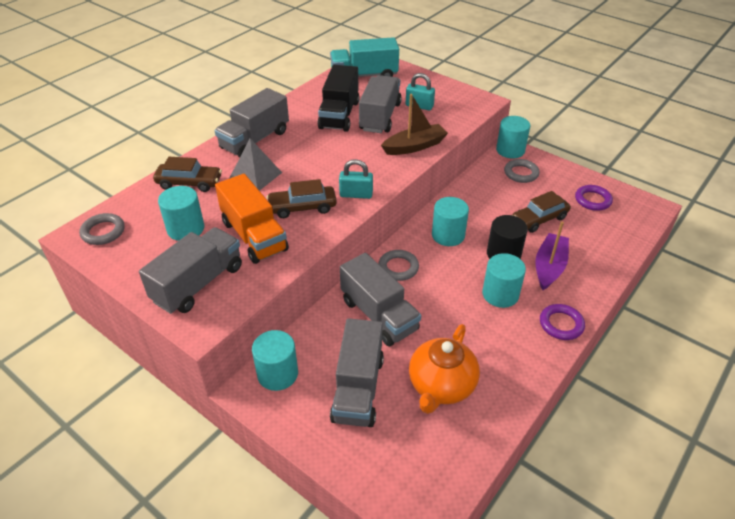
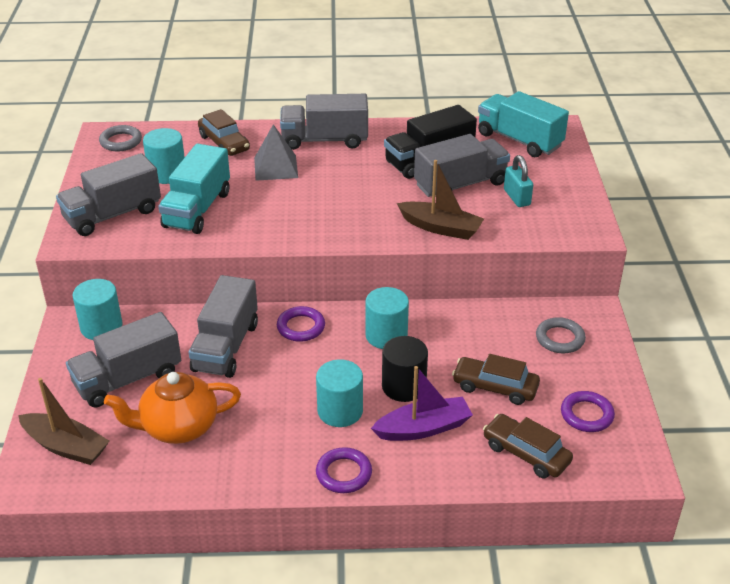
camera: 50 degrees right, 5 degrees down
grey truck [139,227,242,314] -> grey truck turned 150 degrees clockwise [56,153,161,236]
orange truck [215,174,289,264] -> turquoise truck [158,143,230,234]
brown car [266,179,337,218] -> brown car moved to [483,414,573,479]
turquoise padlock [339,159,373,199] -> none
grey ring [378,250,419,281] -> purple ring [277,306,325,342]
turquoise cylinder [496,116,530,159] -> none
none -> brown boat [18,378,109,465]

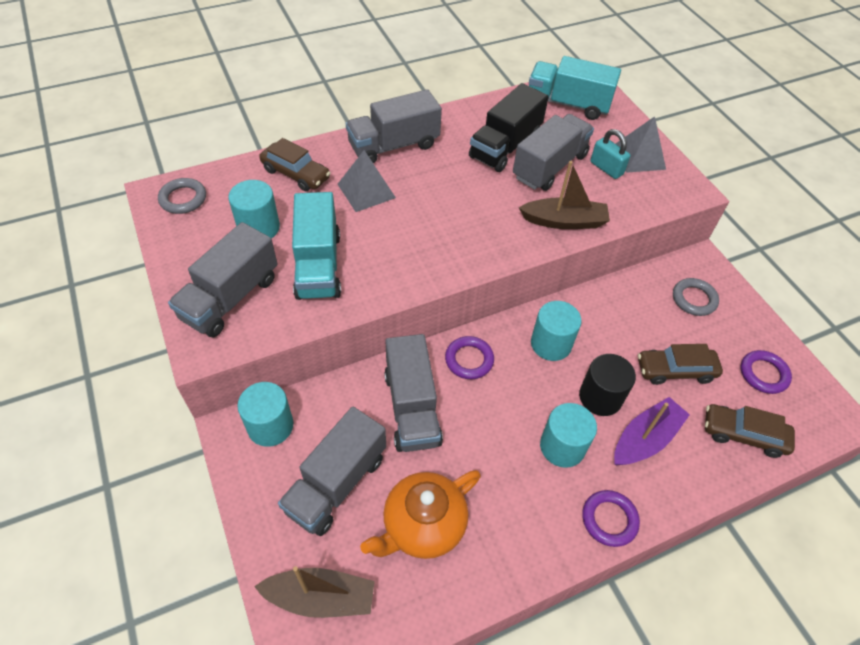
camera: 25 degrees left, 15 degrees up
none -> grey pyramid [616,116,666,173]

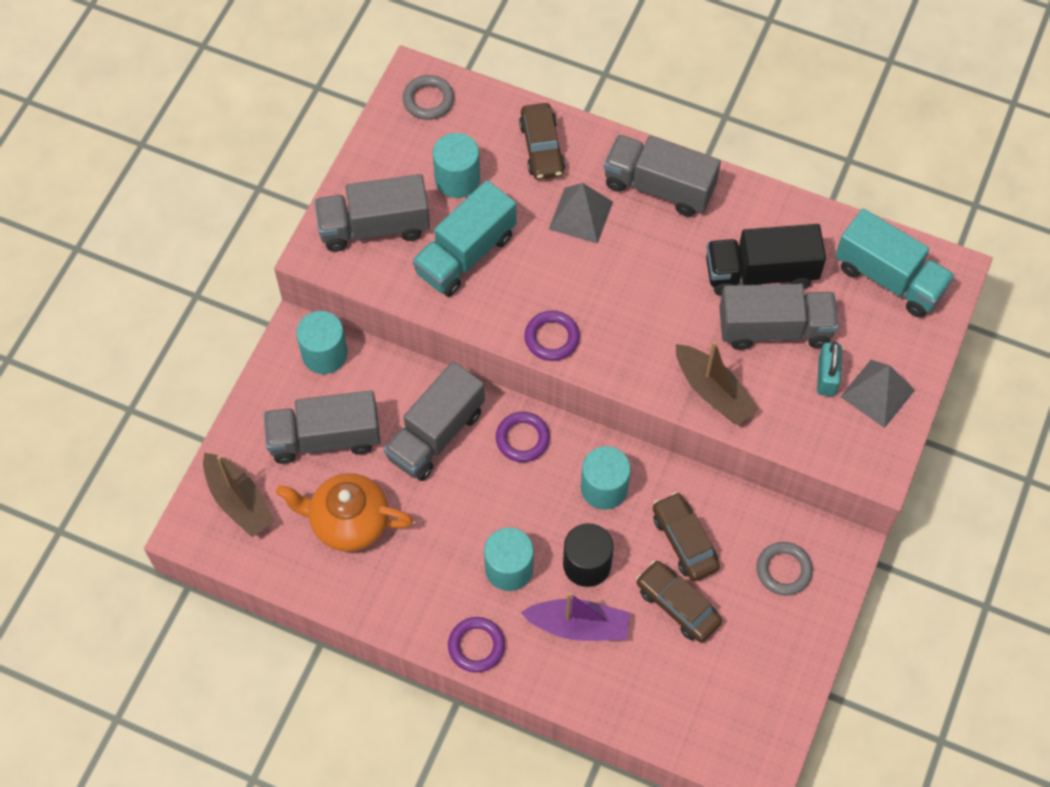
camera: 50 degrees right, 10 degrees up
turquoise truck [529,56,621,120] -> turquoise truck turned 150 degrees clockwise [835,209,955,318]
brown car [705,404,795,458] -> brown car moved to [653,492,720,581]
purple ring [741,350,792,394] -> purple ring moved to [524,311,580,361]

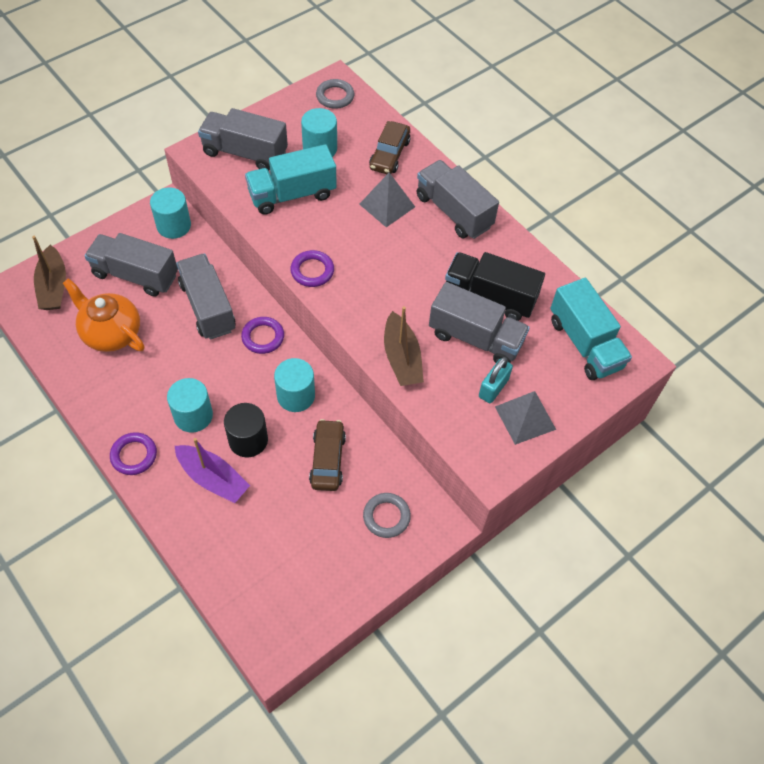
camera: 25 degrees right, 5 degrees down
grey truck [383,362,485,481] -> grey truck turned 90 degrees clockwise [176,254,235,340]
brown car [636,560,722,642] -> none

